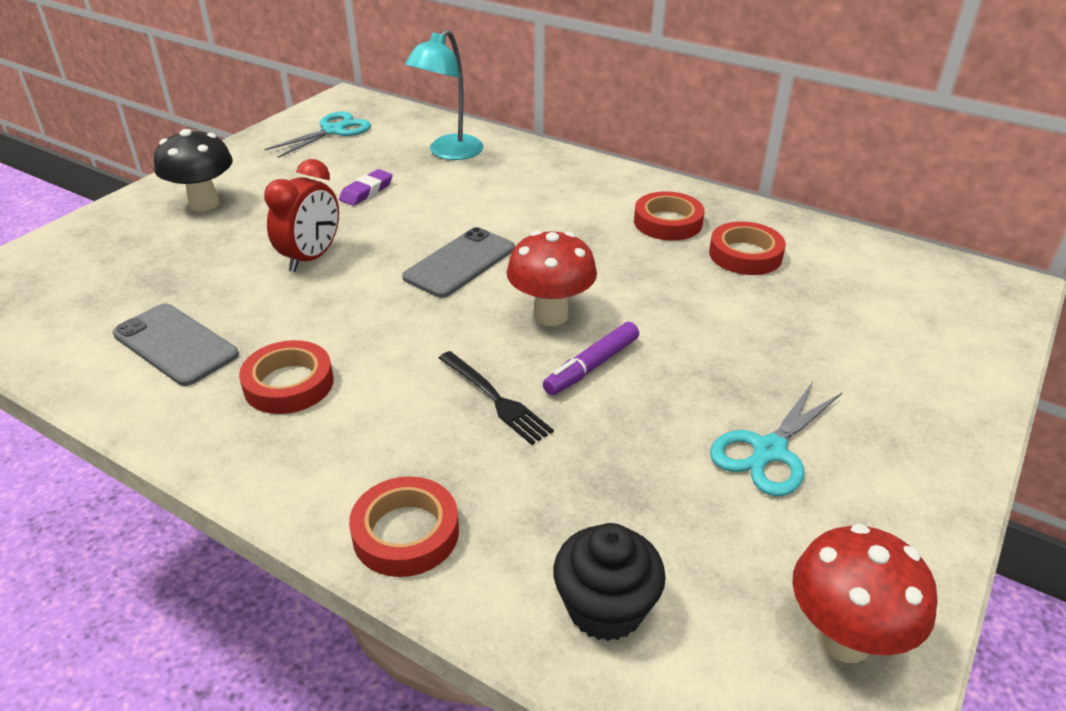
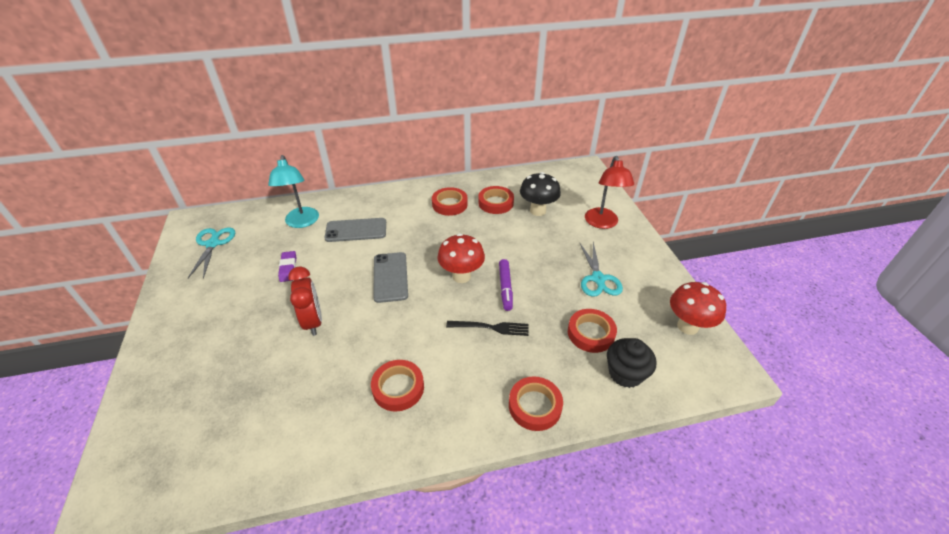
camera: 45 degrees left, 5 degrees up
grey phone [113,303,239,386] -> grey phone moved to [324,218,386,242]
black mushroom [154,129,233,211] -> black mushroom moved to [520,172,561,216]
none -> red tape [568,309,617,353]
none -> red lamp [585,156,634,229]

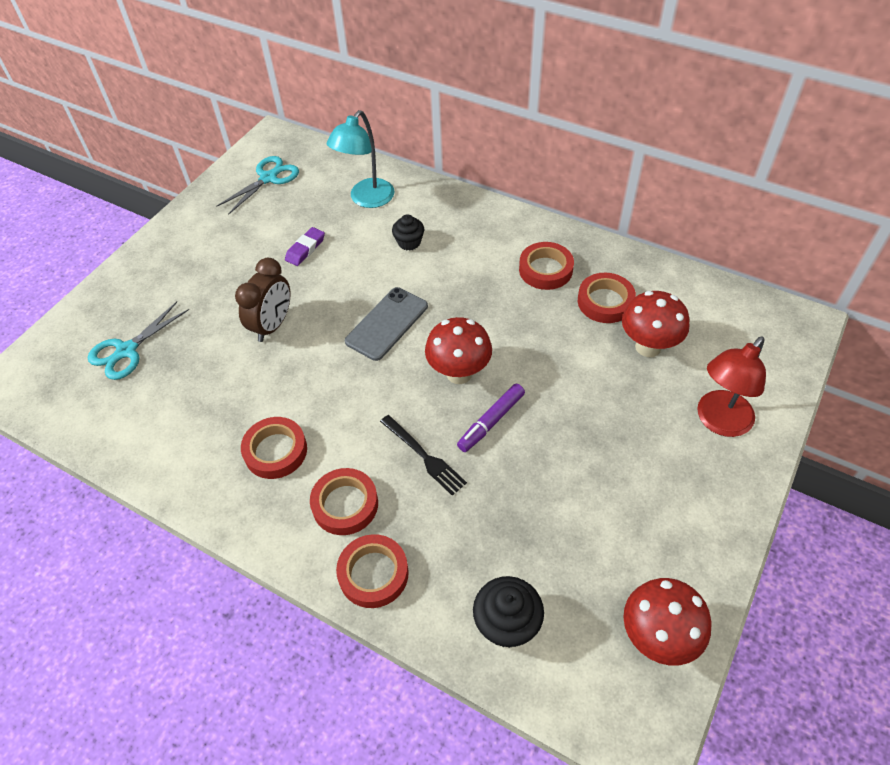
camera: 45 degrees right, 10 degrees up
red clock [288,266,322,336] -> brown clock [235,258,291,342]
grey phone [324,218,386,242] -> black cupcake [392,214,424,251]
black mushroom [520,172,561,216] -> red mushroom [622,291,689,357]
red tape [568,309,617,353] -> red tape moved to [310,468,378,535]
turquoise scissors [580,242,623,297] -> turquoise scissors moved to [88,302,189,380]

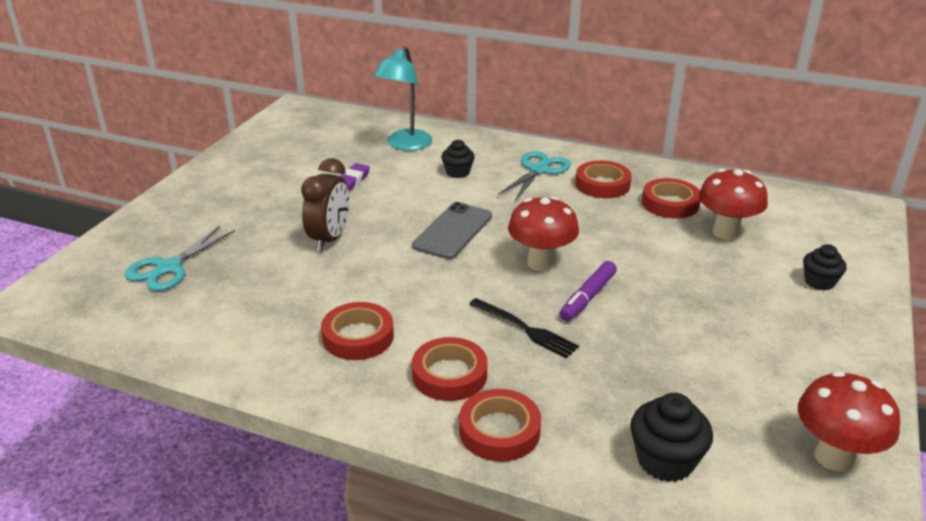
camera: 10 degrees left, 20 degrees down
turquoise scissors [216,156,299,215] -> turquoise scissors moved to [498,151,571,201]
red lamp [697,336,766,437] -> black cupcake [803,244,847,291]

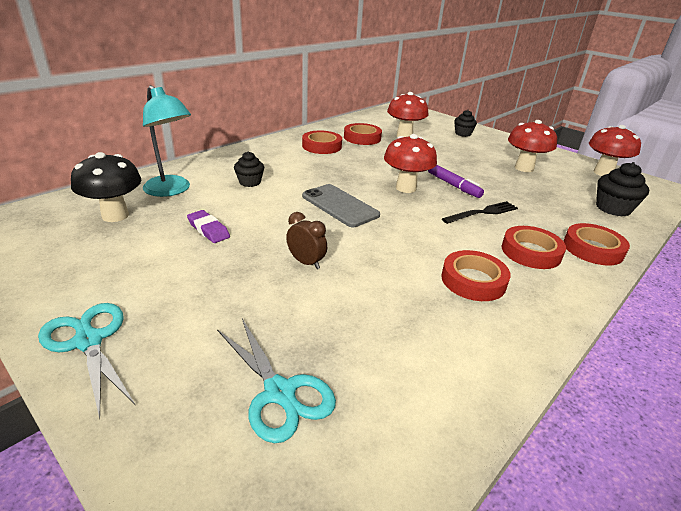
camera: 70 degrees left, 0 degrees up
brown clock [301,158,350,251] -> brown clock [286,212,327,269], size x0.63
turquoise scissors [498,151,571,201] -> turquoise scissors moved to [38,303,135,419]
none -> black mushroom [71,152,142,222]
none -> red mushroom [508,120,557,172]

